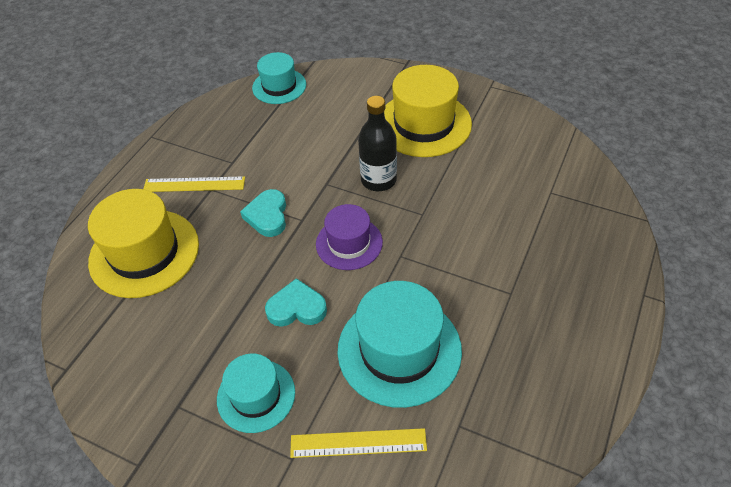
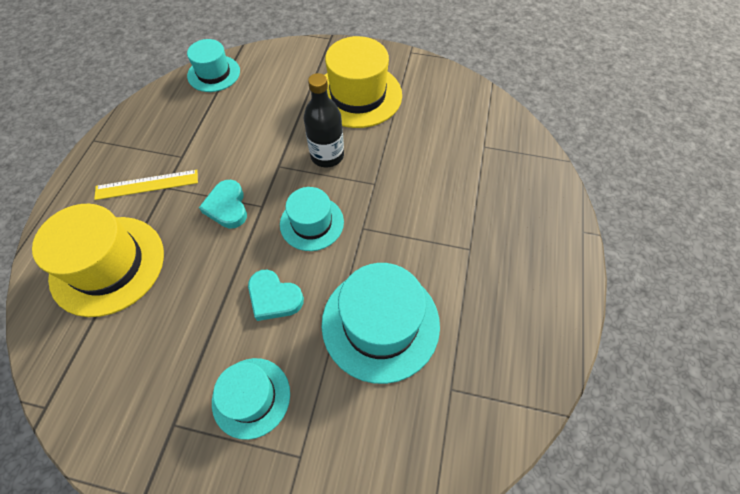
camera: 15 degrees left, 10 degrees up
turquoise heart [265,278,327,327] -> turquoise heart turned 135 degrees counterclockwise [248,270,304,321]
yellow ruler [290,428,427,458] -> none
purple hat [316,204,383,270] -> turquoise hat [280,187,344,251]

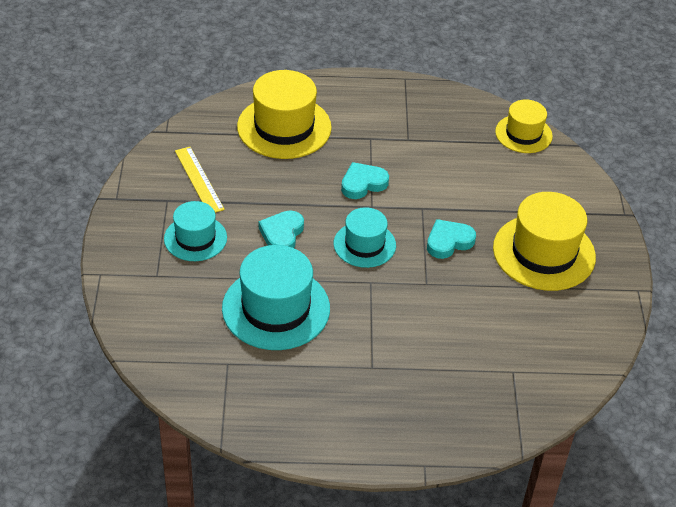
camera: 75 degrees right, 15 degrees down
yellow ruler [94,170,198,200] -> yellow ruler moved to [175,147,225,213]
turquoise hat [187,39,240,92] -> yellow hat [495,99,553,153]
black bottle [304,73,344,167] -> turquoise heart [427,219,476,259]

